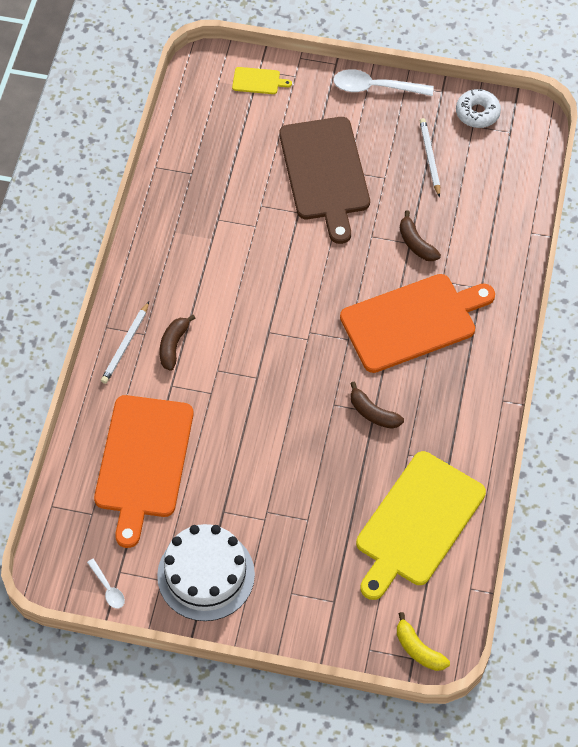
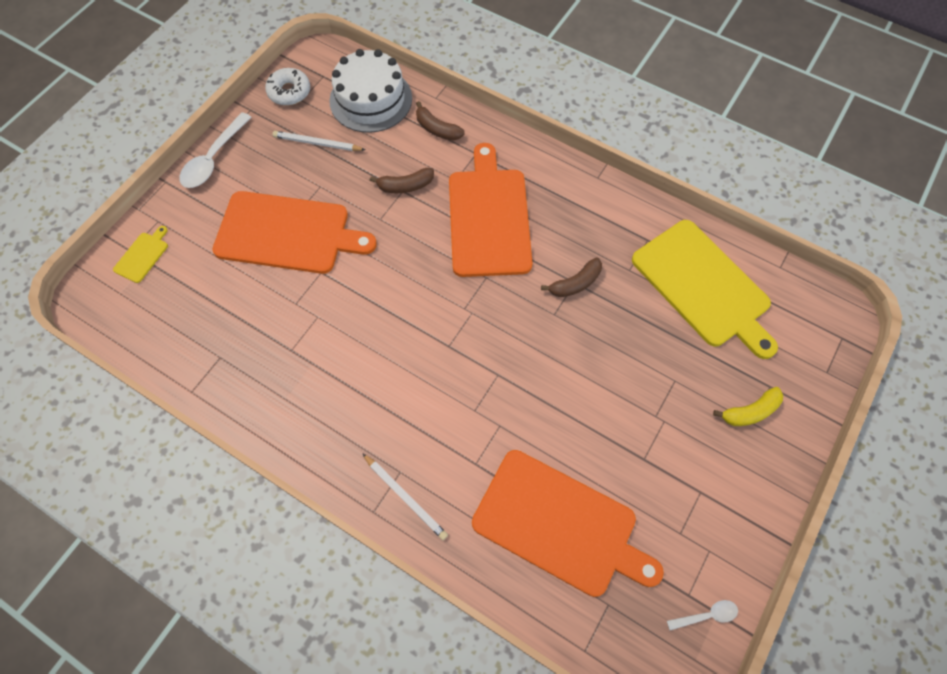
camera: 70 degrees left, 5 degrees up
white cake [157,524,255,621] -> white cake moved to [329,49,412,133]
brown banana [160,315,196,371] -> brown banana moved to [416,101,465,141]
brown cutting board [279,117,370,244] -> orange cutting board [213,191,377,274]
yellow banana [397,612,450,671] -> yellow banana moved to [713,387,783,426]

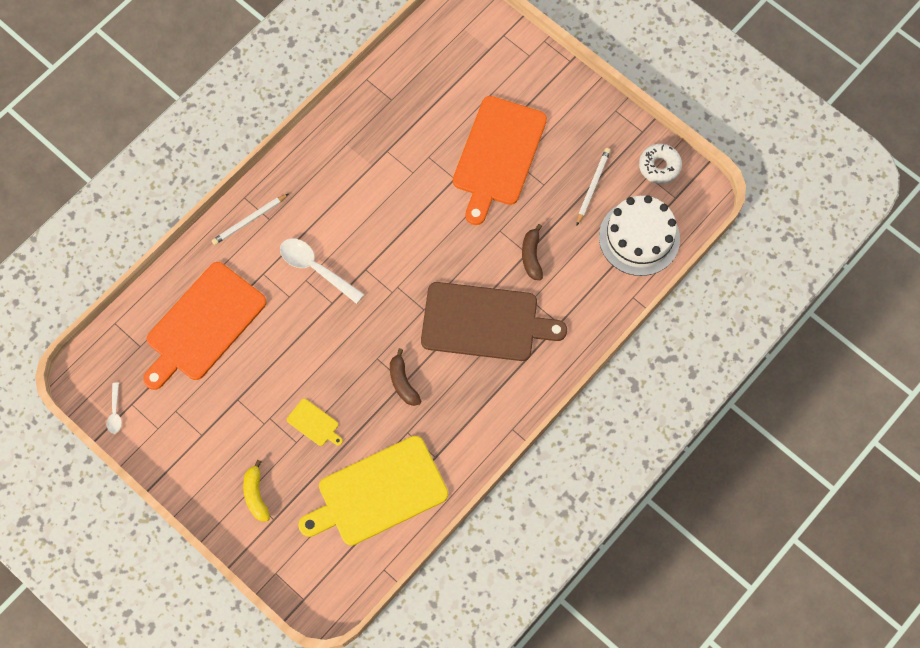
camera: 100 degrees right, 5 degrees up
yellow cutting board [113,226,168,283] -> yellow cutting board moved to [287,399,343,446]
white spoon [179,112,252,188] -> white spoon moved to [280,239,364,304]
brown banana [416,101,465,141] -> none
orange cutting board [449,143,533,277] -> brown cutting board [421,282,567,361]

